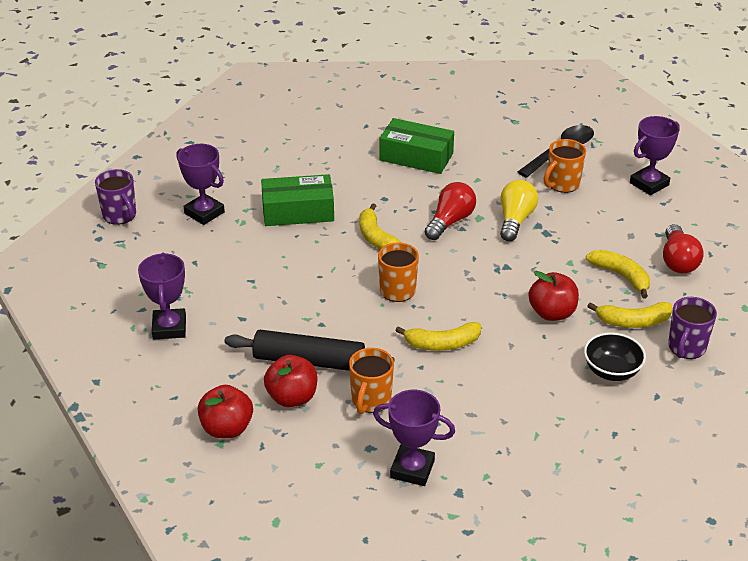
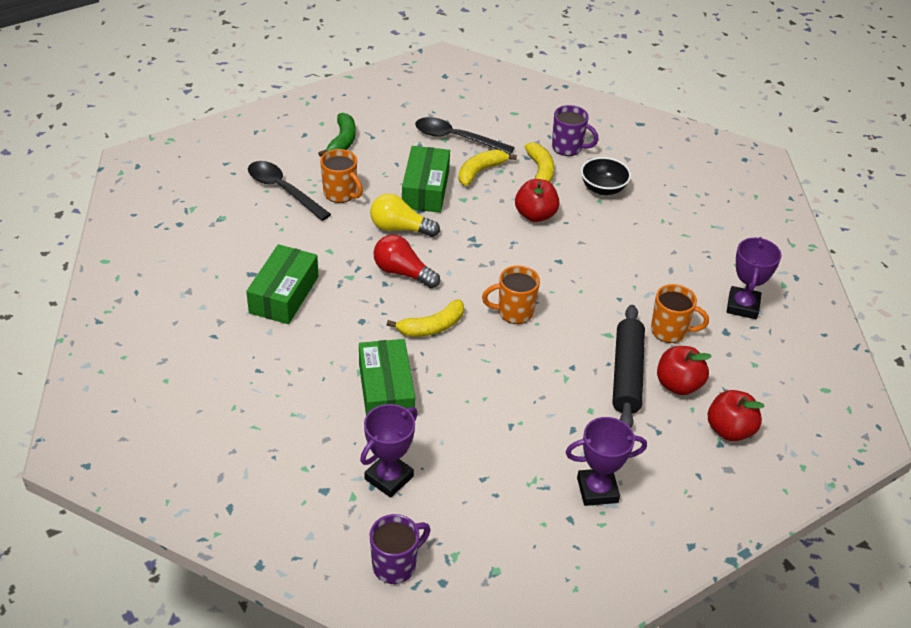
camera: 95 degrees left, 5 degrees up
yellow banana [395,322,481,351] -> none
purple trophy [630,116,680,195] -> green banana [318,113,356,157]
red light bulb [663,224,704,274] -> black spoon [415,117,515,155]
none -> green box [402,146,450,213]

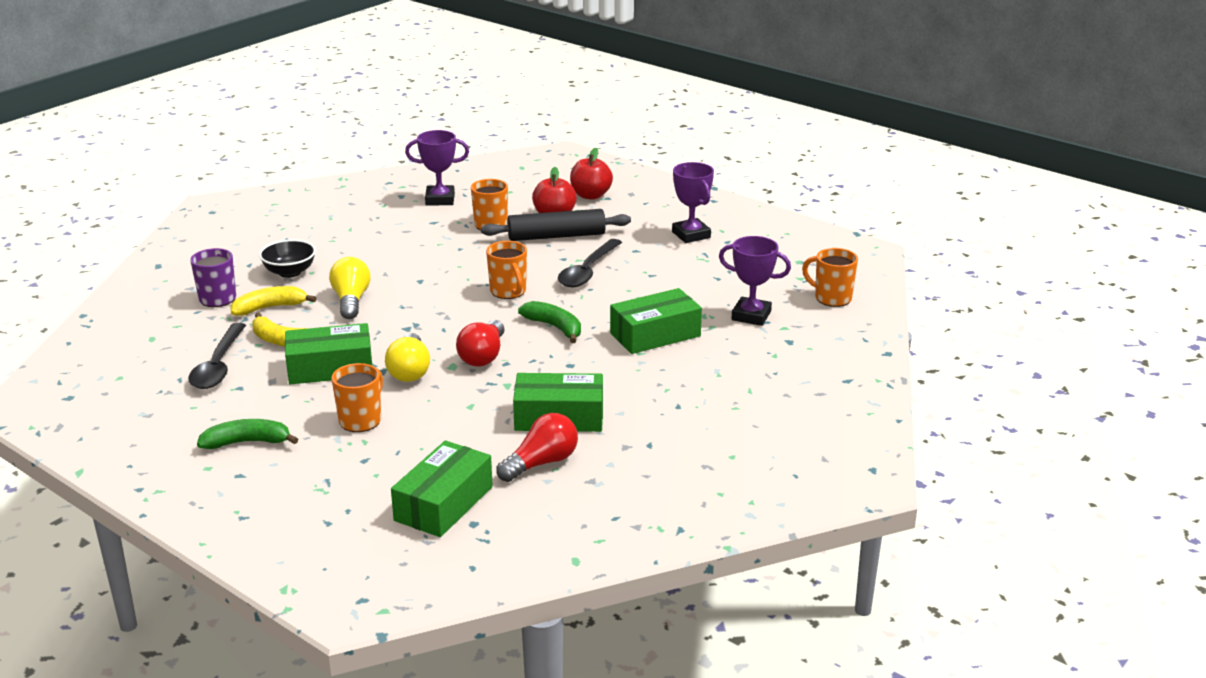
camera: 105 degrees left, 15 degrees down
black spoon [248,161,331,221] -> black spoon moved to [558,239,622,287]
purple mug [370,514,430,584] -> orange mug [802,248,858,307]
yellow banana [387,299,464,337] -> green banana [518,301,581,343]
red apple [515,179,560,222] -> yellow light bulb [329,257,370,319]
none -> green box [391,440,493,537]
none -> red light bulb [497,413,578,482]

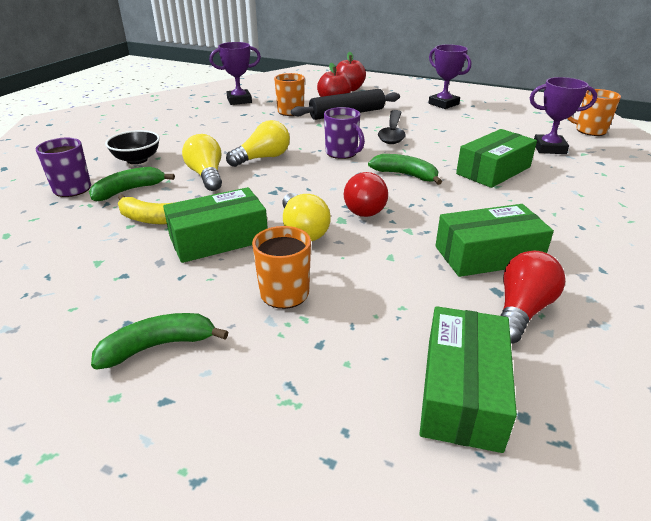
camera: 15 degrees left, 5 degrees up
black spoon [188,323,246,389] -> none
yellow banana [230,286,316,316] -> green banana [89,167,175,201]
orange mug [486,241,527,299] -> purple mug [324,107,365,159]
none -> yellow light bulb [226,120,290,167]

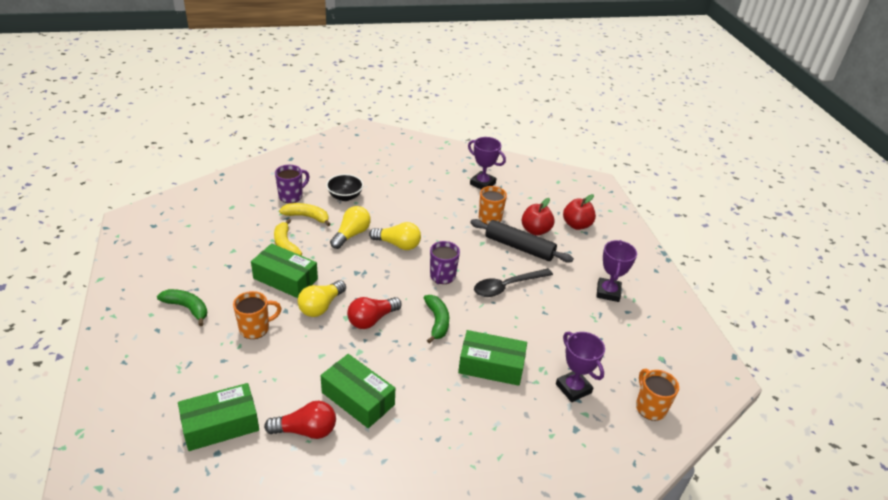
camera: 50 degrees right, 5 degrees up
green banana [89,167,175,201] -> yellow banana [279,203,331,226]

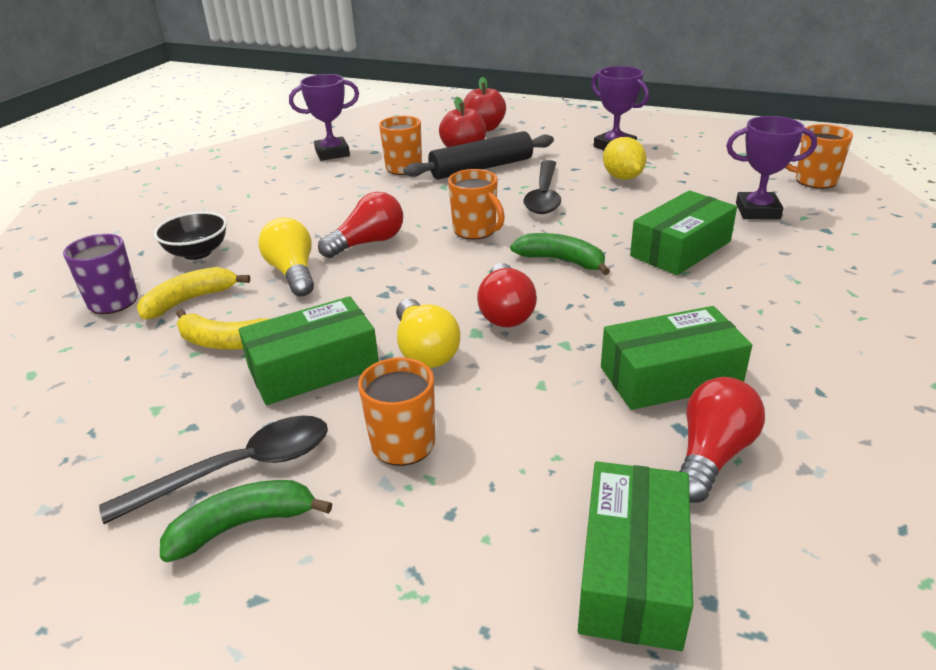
camera: 50 degrees left, 5 degrees down
yellow light bulb [369,222,421,250] -> red light bulb [318,192,403,258]
purple mug [430,241,460,284] -> orange mug [448,169,505,239]
none -> black spoon [99,415,328,524]
none -> yellow lemon [603,137,647,180]

